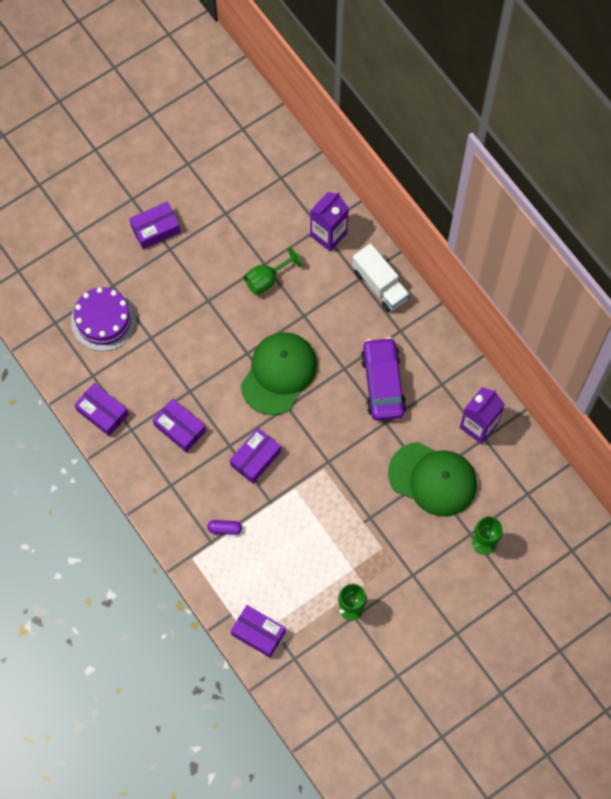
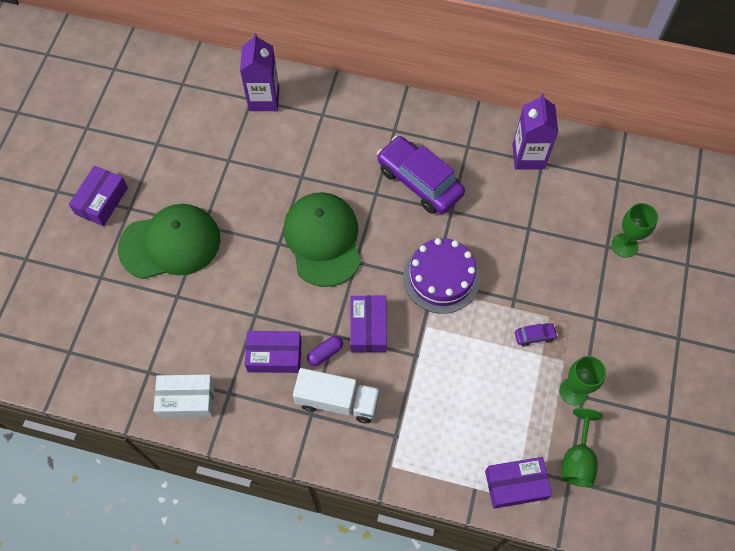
camera: 40 degrees left, 5 degrees down
purple cake [71,287,137,351] -> purple cake moved to [403,238,480,314]
purple box [74,383,129,436] -> white box [154,374,214,418]
purple capsule [207,520,242,535] -> purple capsule moved to [307,336,343,366]
green goblet [244,247,302,295] -> green goblet moved to [562,408,603,487]
white truck [352,243,410,312] -> white truck moved to [293,368,380,423]
green cap [388,442,477,517] -> green cap moved to [118,204,220,279]
none -> purple car [515,323,558,347]

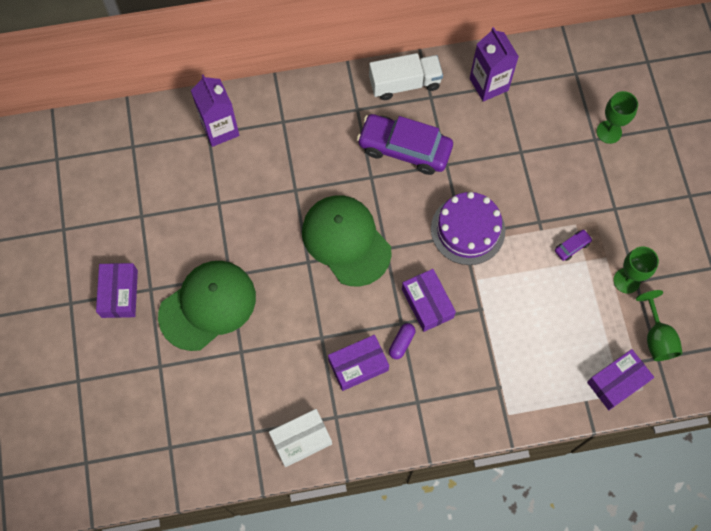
camera: 25 degrees left, 5 degrees up
white truck [293,368,380,423] -> white truck moved to [369,53,443,100]

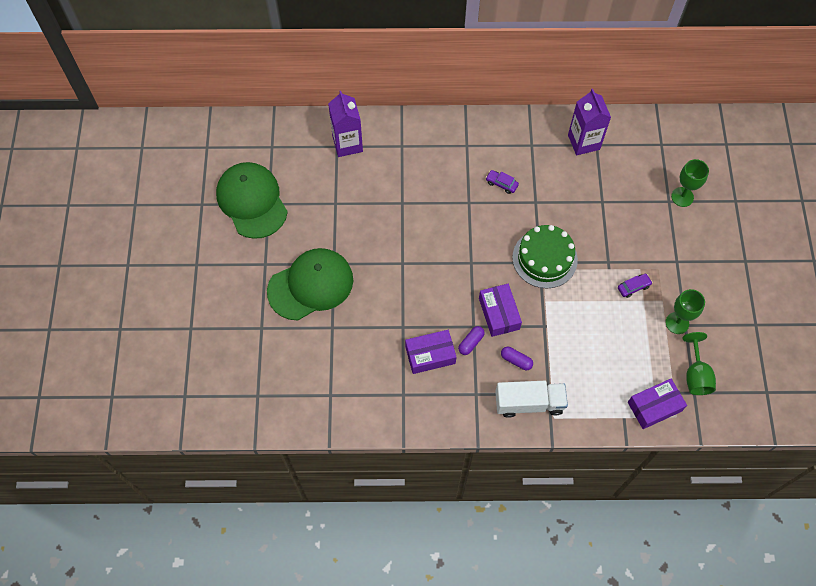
camera: 10 degrees right, 5 degrees down
purple box [96,263,138,318] -> none
white box [269,409,332,467] -> none
green cap [302,196,392,287] -> green cap moved to [216,162,288,239]
purple car [357,114,453,175] -> purple car [486,170,519,194], size x0.41
white truck [369,53,443,100] -> white truck moved to [495,381,568,418]
purple cake [431,192,505,265] -> green cake [512,225,578,288]
none -> purple capsule [501,347,533,370]

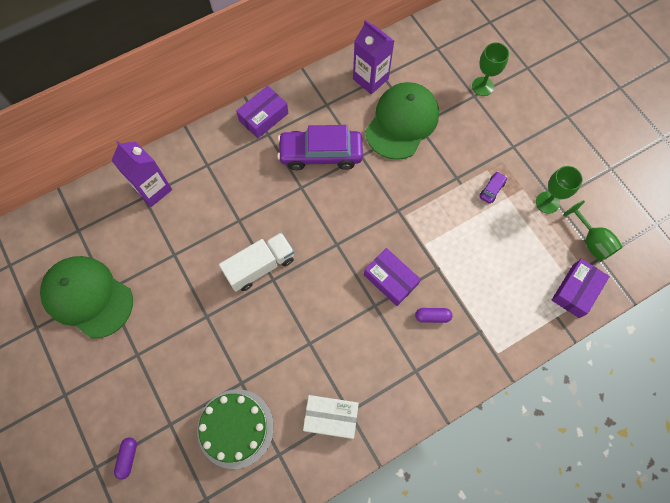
camera: 30 degrees left, 5 degrees up
green cap [267,248,353,320] -> green cap moved to [365,82,439,160]
purple box [405,330,456,374] -> purple box moved to [236,86,288,139]
purple capsule [458,326,485,355] -> purple capsule moved to [114,437,137,480]
purple car [486,170,519,194] -> purple car [277,125,363,170], size x2.46
white truck [495,381,568,418] -> white truck moved to [219,232,294,292]
green cake [512,225,578,288] -> green cake moved to [197,389,274,469]
none -> white box [303,395,359,439]

